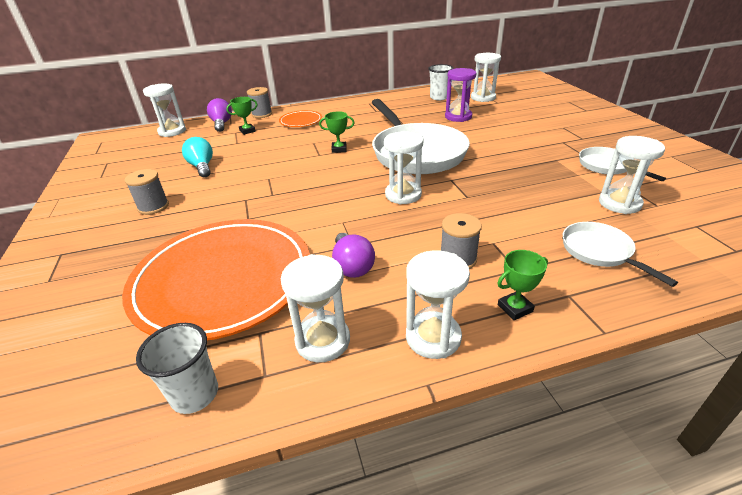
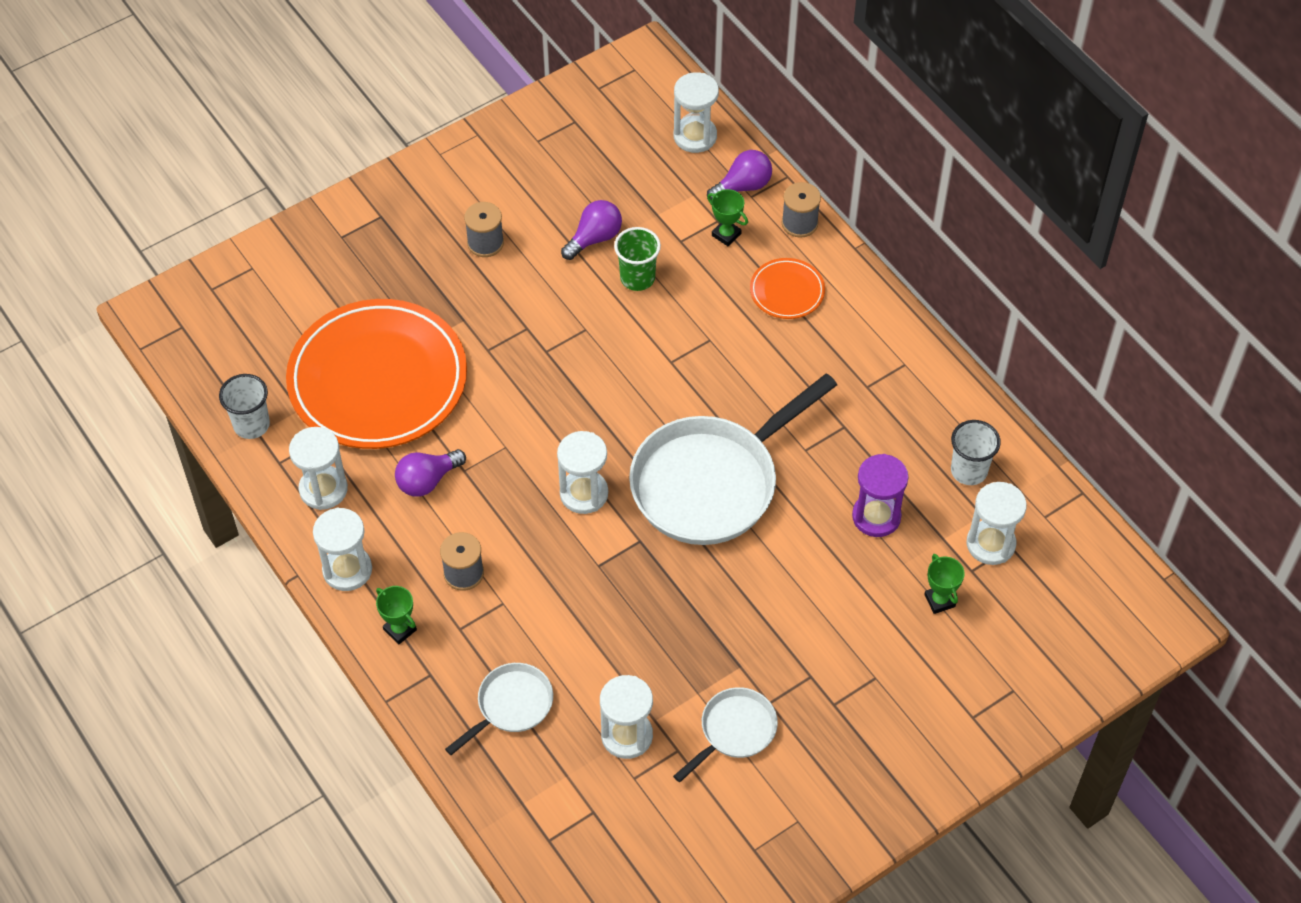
camera: 70 degrees right, 20 degrees up
turquoise light bulb [182,137,213,177] -> purple light bulb [561,200,622,260]
green trophy [319,111,355,153] -> green trophy moved to [924,554,965,614]
none -> green cup [614,227,661,291]

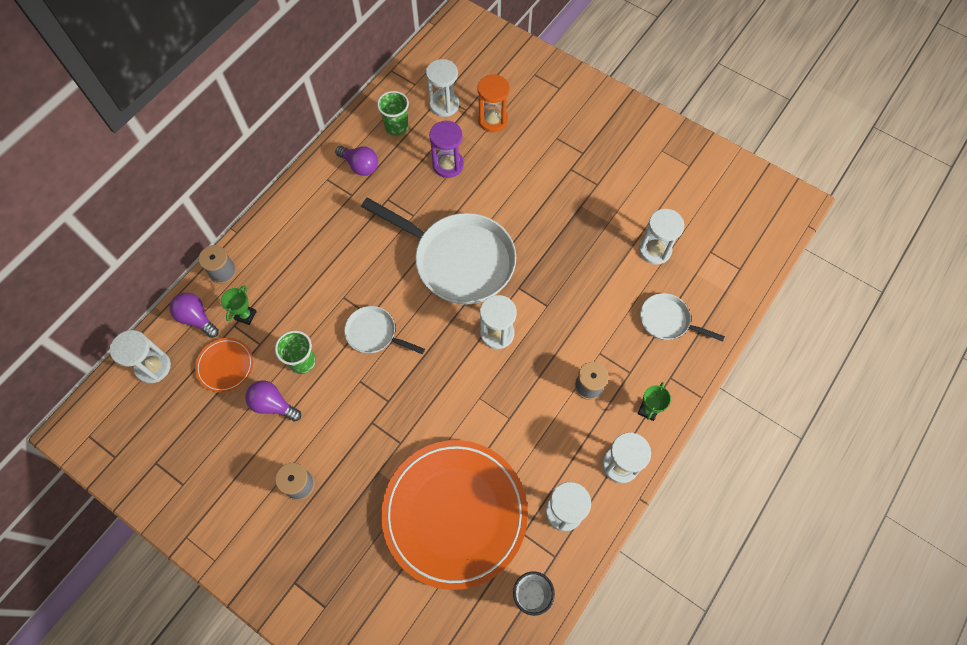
camera: 110 degrees left, 10 degrees up
purple light bulb [395,449,466,497] -> purple light bulb moved to [335,146,378,176]
white pan [673,687,778,782] -> white pan moved to [344,306,425,354]
orange plate [750,258,825,319] -> orange plate moved to [195,338,253,393]
green trophy [924,554,965,614] -> orange hourglass [477,74,510,132]
white cup [951,420,1001,485] -> green cup [377,91,409,136]

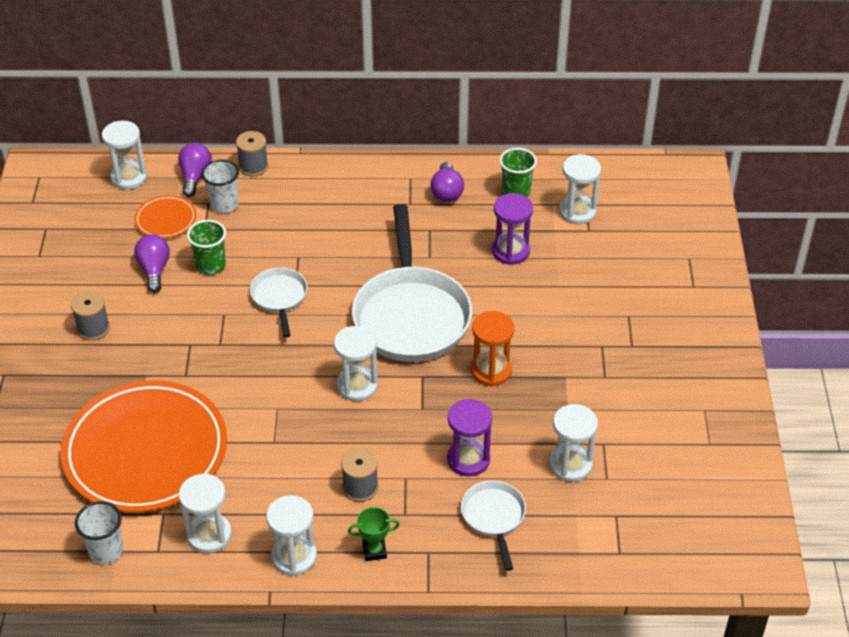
camera: 55 degrees right, 20 degrees down
green trophy [221,285,257,325] -> white cup [201,160,239,213]
orange hourglass [477,74,510,132] -> orange hourglass moved to [471,311,515,386]
none -> purple hourglass [447,399,492,477]

